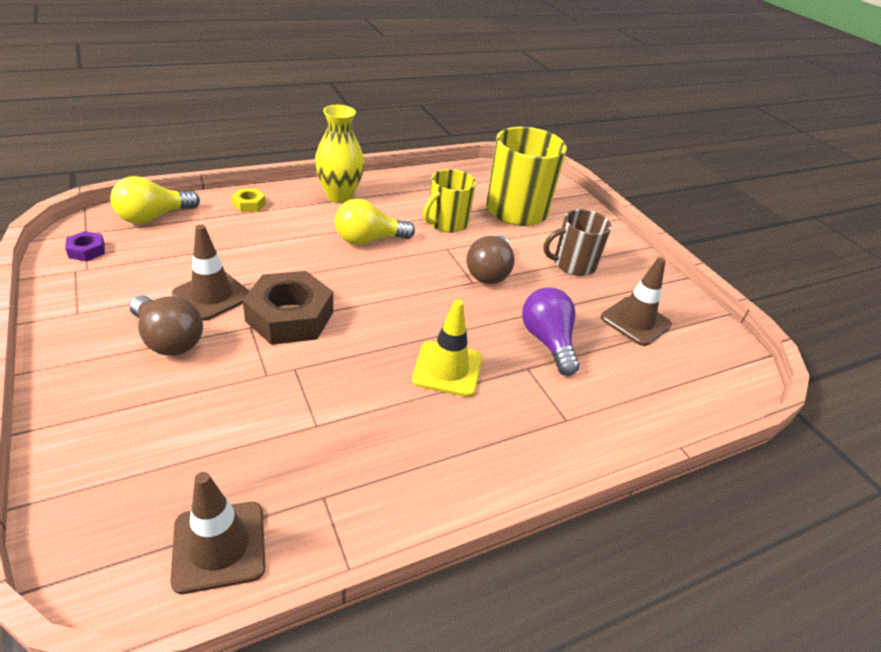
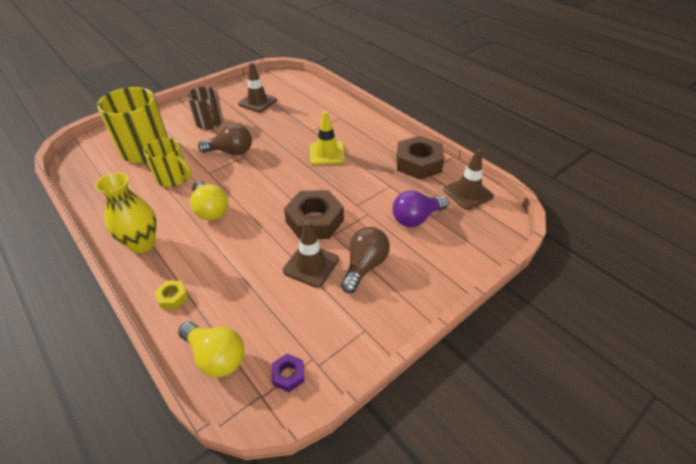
camera: 100 degrees left, 5 degrees up
purple light bulb [522,287,579,376] -> purple light bulb moved to [393,190,449,227]
none -> brown nut [397,136,444,180]

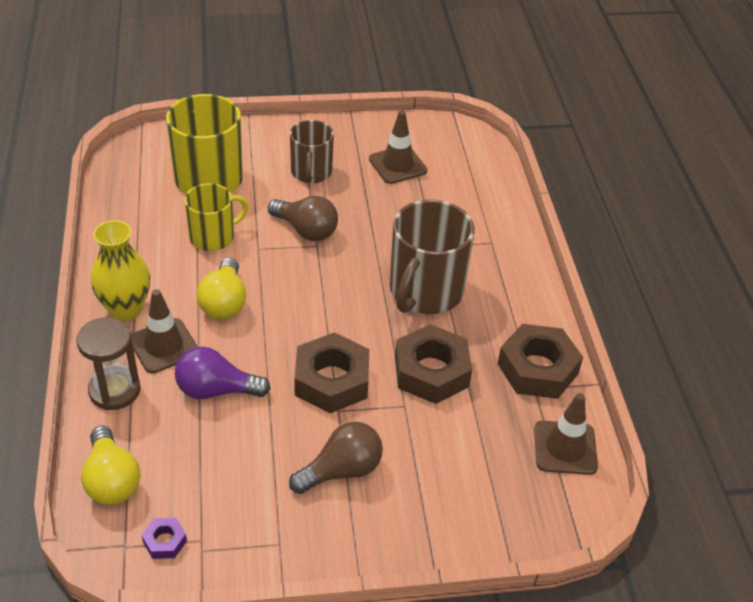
camera: 30 degrees right, 0 degrees up
yellow mug [143,138,191,187] -> yellow mug turned 90 degrees counterclockwise [184,183,248,251]
yellow nut [154,281,188,309] -> brown hourglass [76,317,141,410]
brown traffic cone [283,220,339,288] -> brown traffic cone moved to [131,289,198,373]
yellow traffic cone [310,111,345,165] -> brown mug [390,200,475,314]
purple light bulb [393,190,449,227] -> purple light bulb moved to [175,347,271,399]
none -> brown nut [395,324,472,404]

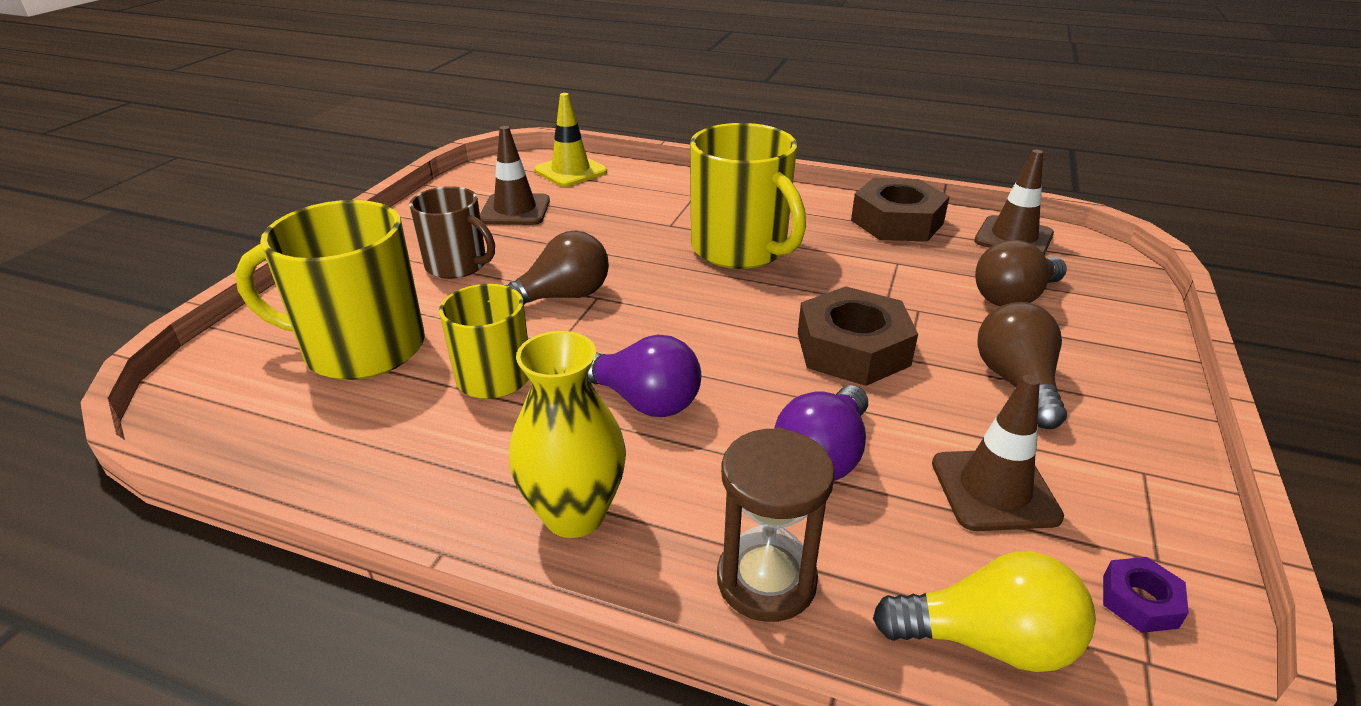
camera: 60 degrees left, 10 degrees down
brown traffic cone [131,289,198,373] -> brown traffic cone moved to [932,375,1064,531]
yellow light bulb [197,257,246,319] -> purple light bulb [587,335,701,417]
brown mug [390,200,475,314] -> yellow mug [690,123,806,269]
brown nut [395,324,472,404] -> none
none -> yellow traffic cone [534,93,607,187]
none -> brown light bulb [975,240,1067,307]

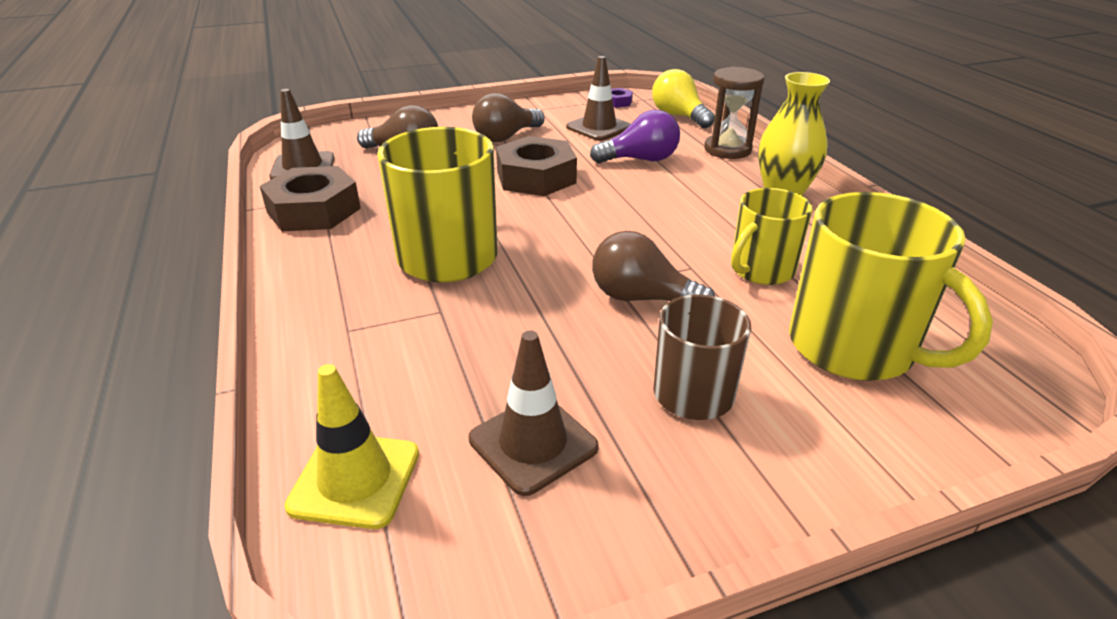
camera: 130 degrees left, 0 degrees up
purple light bulb [587,335,701,417] -> none

